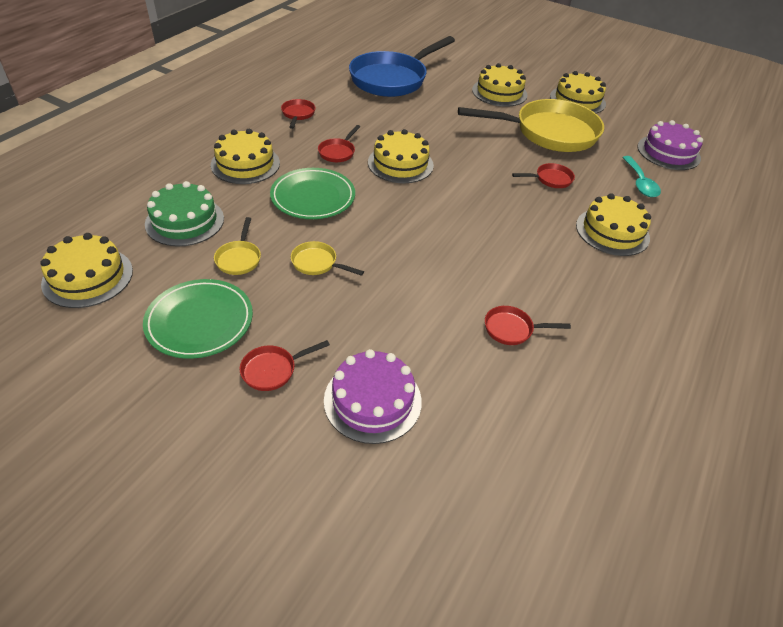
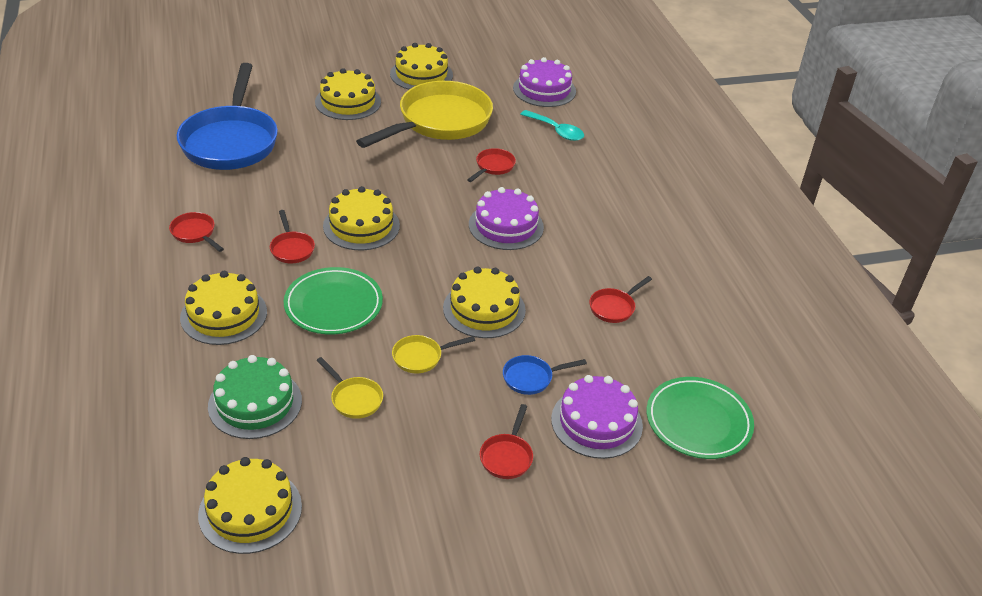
camera: 45 degrees left, 5 degrees down
green plate [143,279,253,359] -> green plate moved to [647,377,754,459]
yellow cake [576,193,651,256] -> yellow cake moved to [443,267,526,338]
none -> purple cake [469,187,544,250]
none -> blue pan [503,355,587,395]

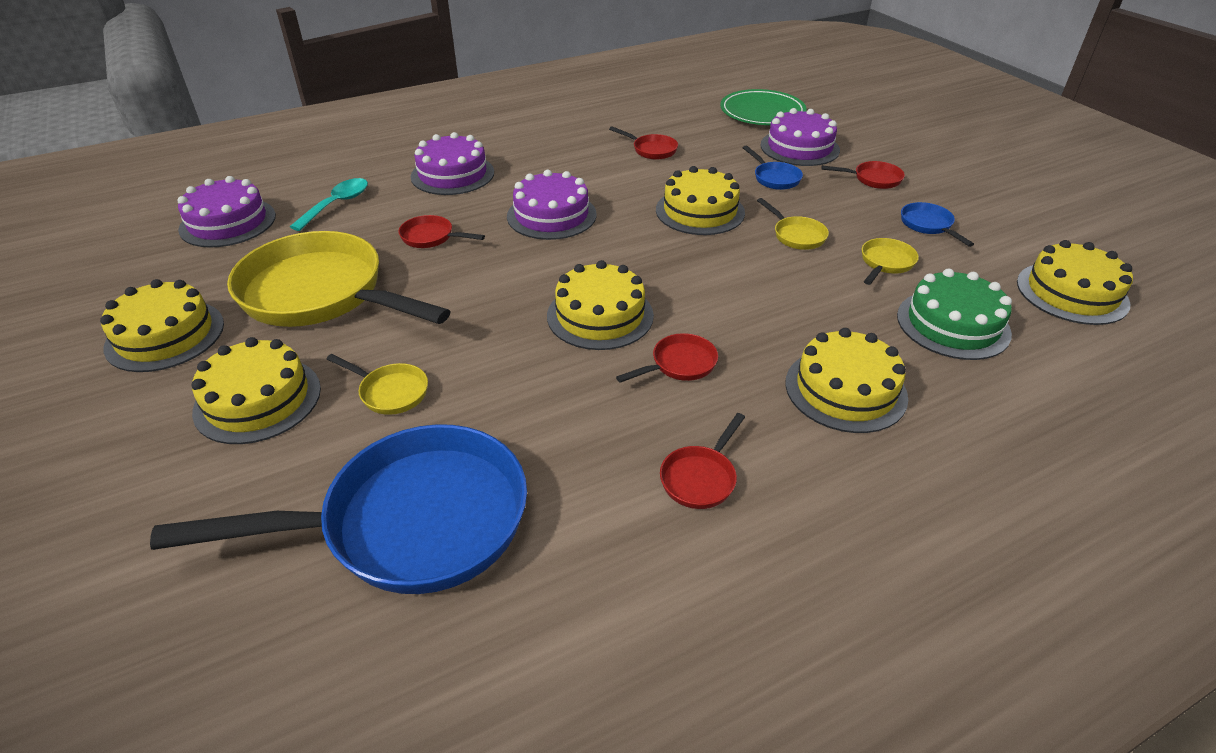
camera: 100 degrees left, 0 degrees up
green plate [284,267,383,335] -> none
none -> yellow pan [327,354,428,415]
none -> purple cake [411,132,494,195]
none -> blue pan [901,202,974,247]

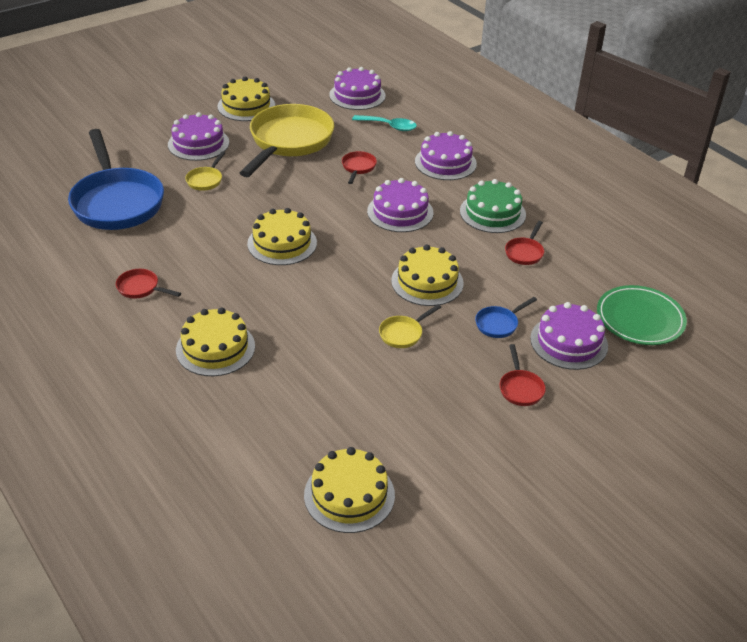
camera: 80 degrees right, 0 degrees up
yellow cake [192,337,321,444] -> purple cake [168,112,229,161]
red pan [616,333,718,383] -> none
yellow pan [862,238,919,285] -> none
green cake [897,268,1012,360] -> green cake moved to [460,179,526,233]
blue pan [901,202,974,247] -> none

